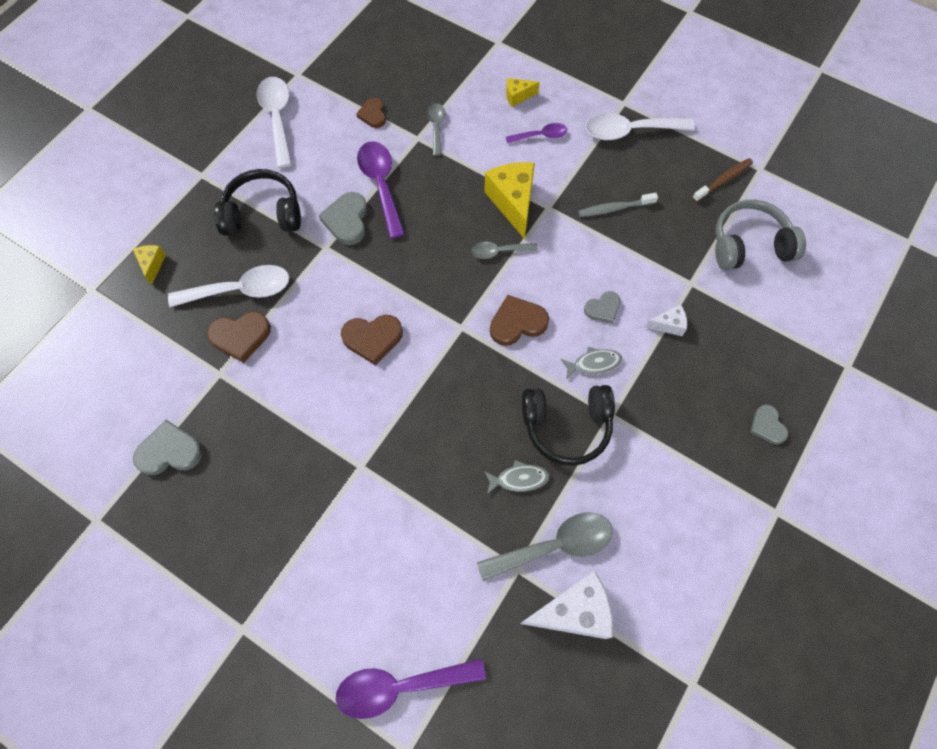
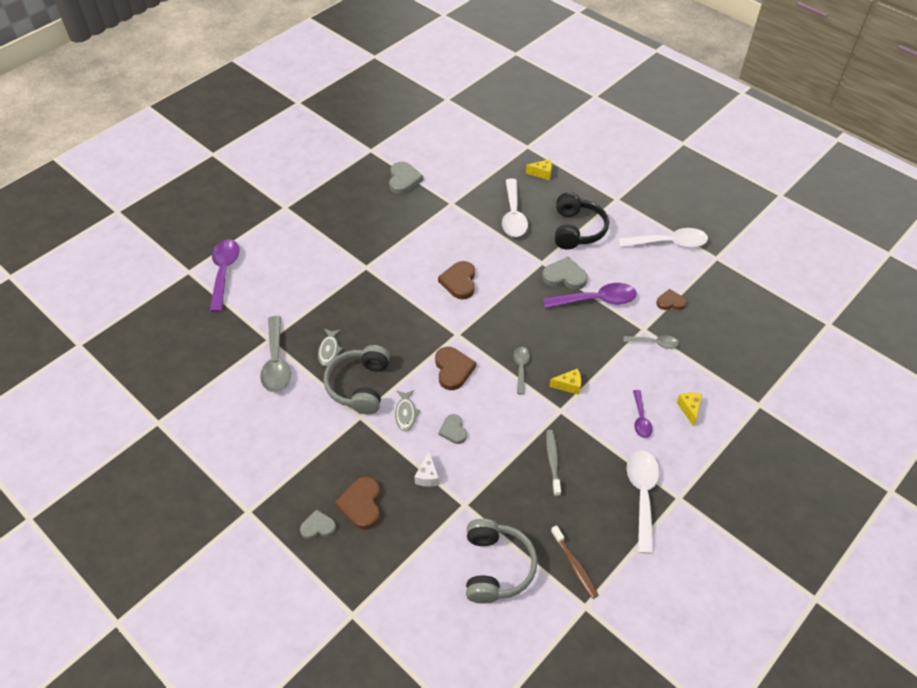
camera: 100 degrees right, 15 degrees down
brown heart [207,312,271,363] -> brown heart moved to [335,477,380,530]
yellow cheese [484,162,535,239] -> yellow cheese [549,369,581,395], size x0.51
white cheese [520,570,613,639] -> none
black headphones [522,385,615,466] -> grey headphones [324,345,390,414]

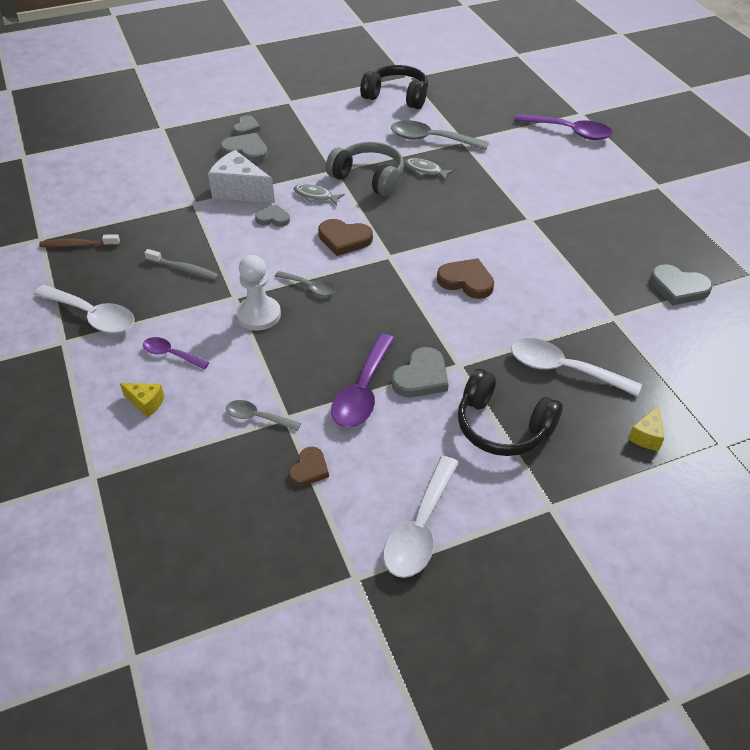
camera: 115 degrees right, 5 degrees down
brown heart [335,477,380,530] -> grey heart [220,133,268,164]
white cheese [414,451,439,487] -> white cheese [208,150,275,203], size x1.96
grey headphones [466,519,537,604] -> none
yellow cheese [549,369,581,395] -> white pawn [236,255,281,331]
grey spoon [624,335,679,349] -> grey spoon turned 75 degrees clockwise [226,400,301,431]
none -> black headphones [360,65,428,109]

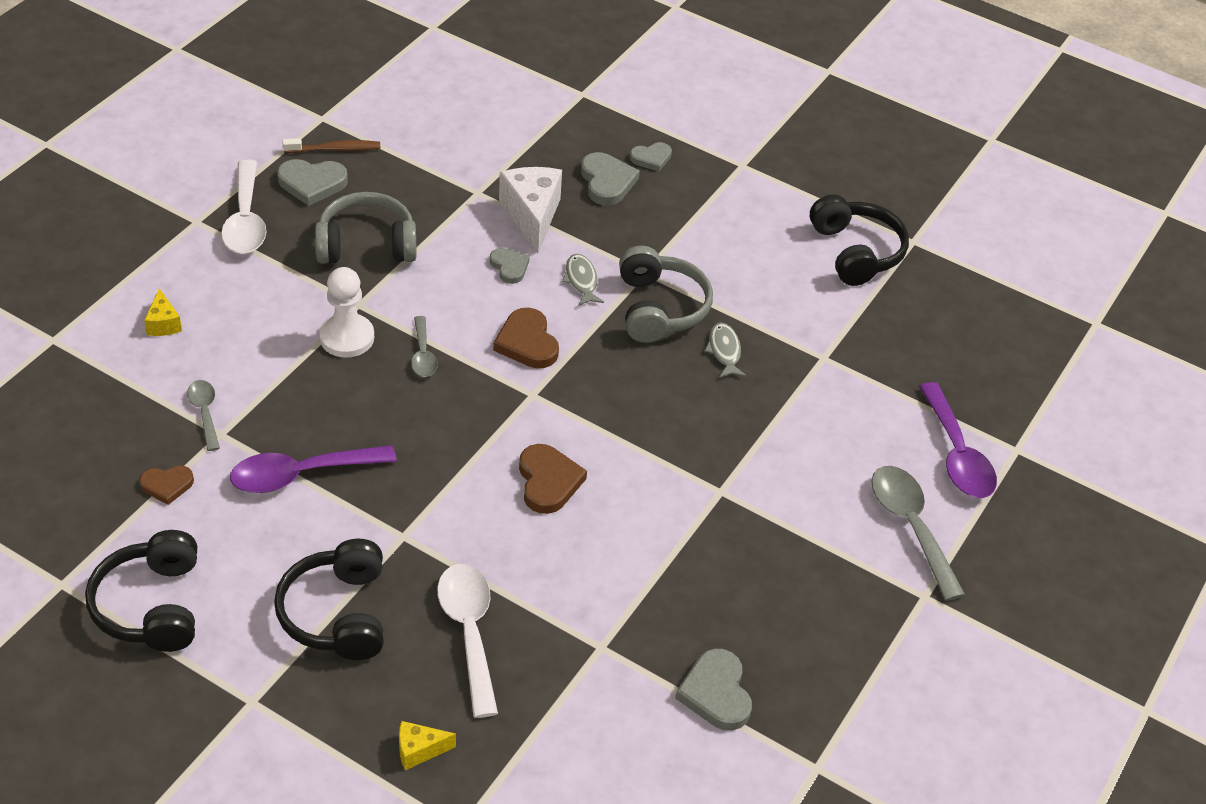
camera: 50 degrees right, 0 degrees up
brown toothbrush [39,234,120,248] -> brown toothbrush turned 120 degrees clockwise [283,138,380,153]
purple spoon [143,337,209,369] -> none
grey toothbrush [144,249,219,280] -> grey headphones [315,192,417,264]
white spoon [383,456,459,578] -> black headphones [85,530,197,652]
grey spoon [391,120,489,150] -> grey spoon moved to [872,466,965,601]
grey heart [392,347,449,397] -> grey heart moved to [277,159,348,206]

